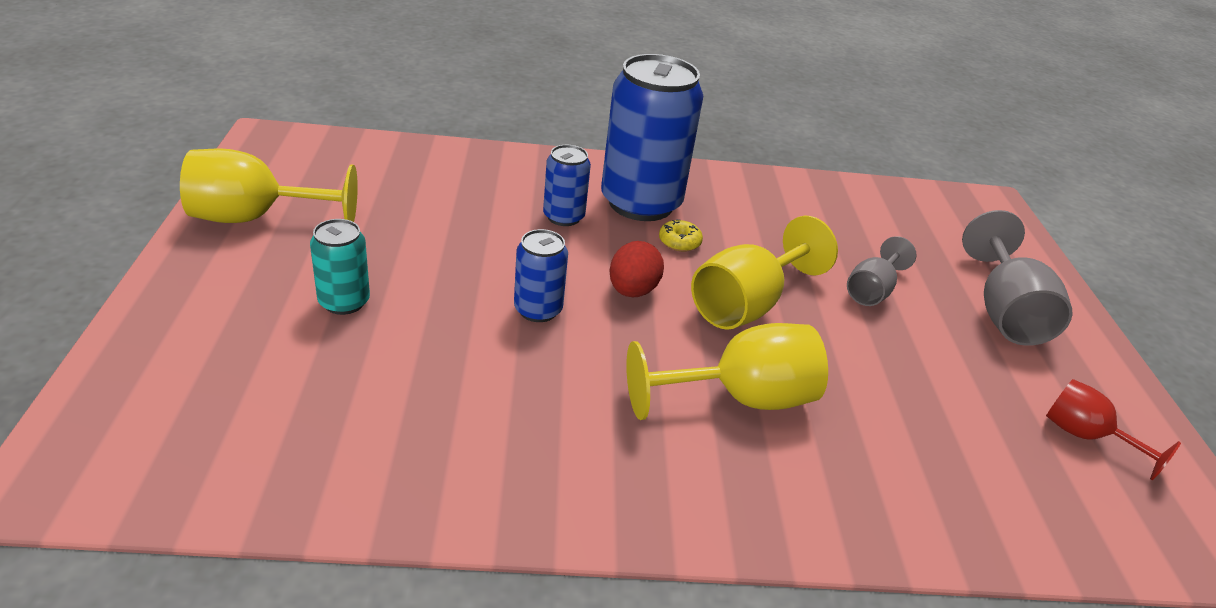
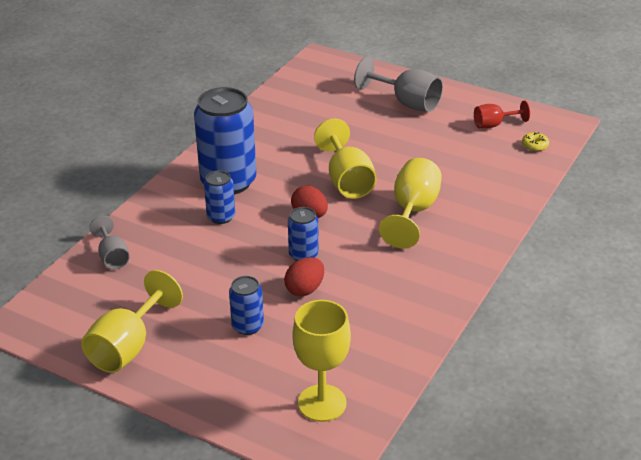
camera: 55 degrees left, 0 degrees up
turquoise can [310,219,370,315] -> blue can [229,276,264,335]
yellow donut [659,219,703,252] -> yellow donut moved to [522,132,549,151]
grey goblet [847,236,917,306] -> grey goblet moved to [89,216,130,270]
none -> red egg [284,257,324,296]
none -> yellow goblet [292,300,351,422]

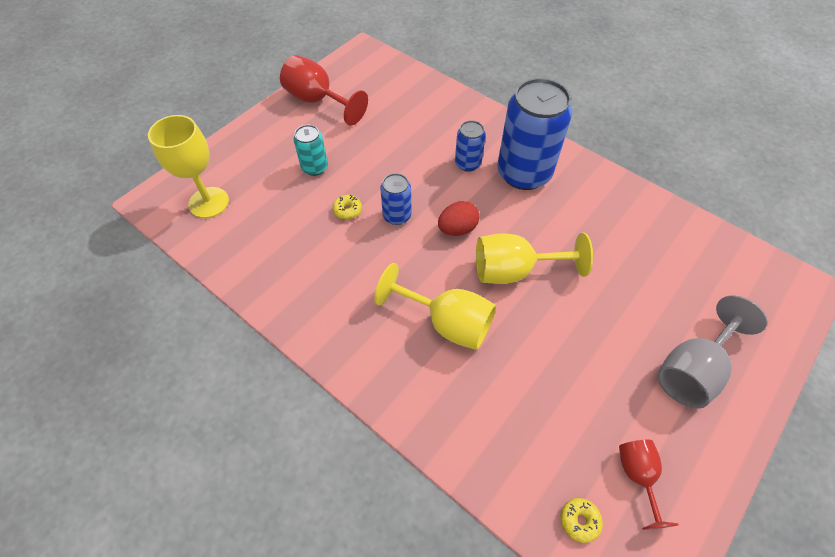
camera: 100 degrees right, 20 degrees up
yellow goblet [81,270,183,373] -> red goblet [280,55,368,126]
grey goblet [89,216,130,270] -> none
blue can [229,276,264,335] -> turquoise can [294,125,328,176]
red egg [284,257,324,296] -> yellow donut [332,195,362,220]

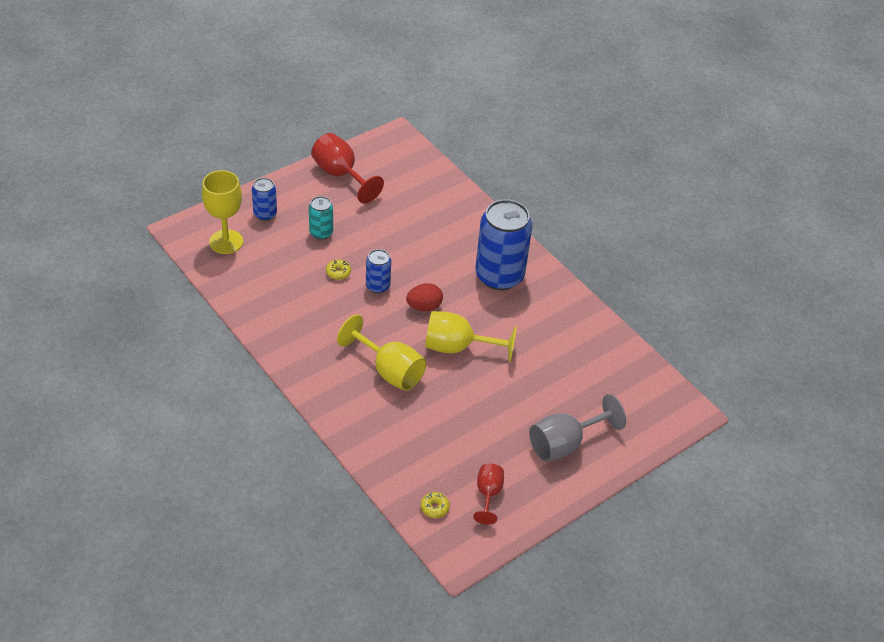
camera: 10 degrees right, 10 degrees down
blue can [455,120,486,172] -> blue can moved to [252,178,277,221]

